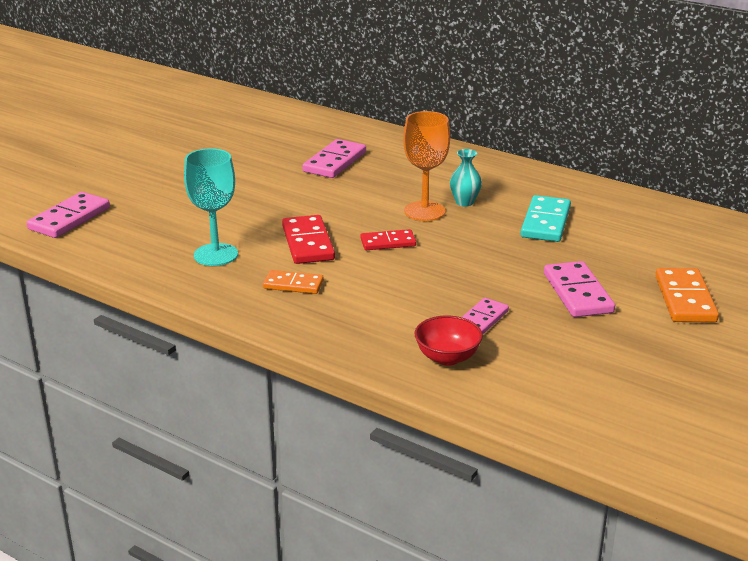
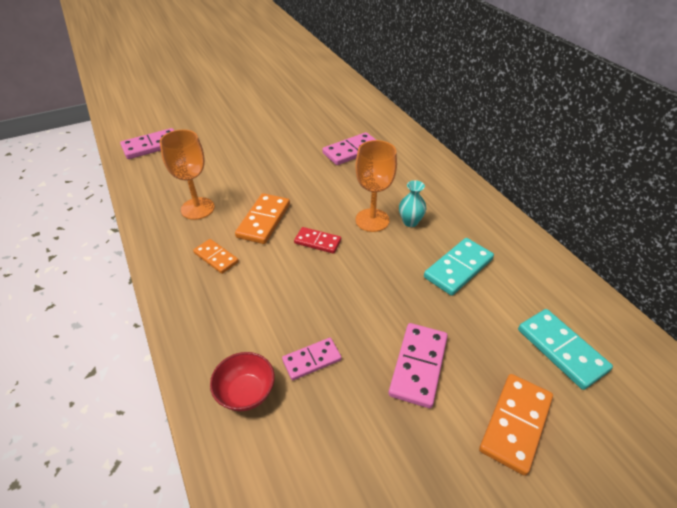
camera: 30 degrees right, 15 degrees up
turquoise goblet [184,148,238,266] -> orange goblet [160,129,215,220]
red domino [282,215,335,264] -> orange domino [235,193,290,244]
none -> turquoise domino [518,309,613,390]

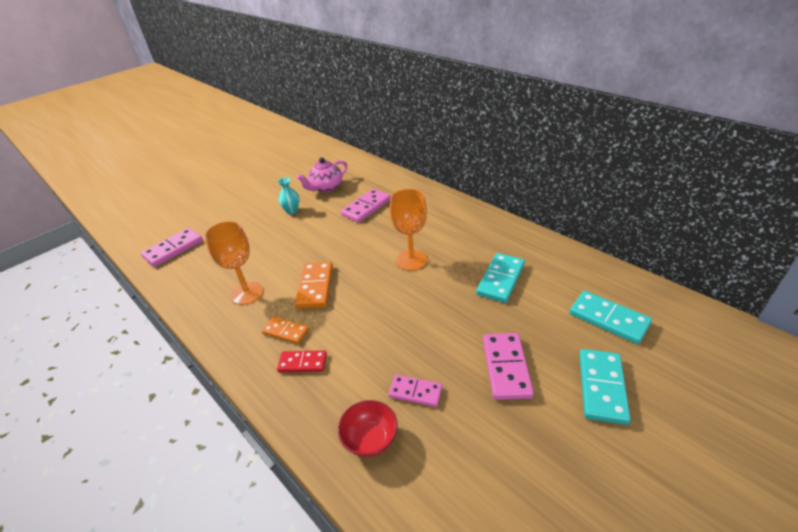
camera: 15 degrees left, 5 degrees down
pink domino [282,338,342,380] -> pink domino turned 60 degrees clockwise [388,375,442,407]
red domino [294,227,341,254] -> red domino moved to [277,350,327,372]
turquoise vase [399,180,426,227] -> turquoise vase moved to [277,177,299,214]
orange domino [479,374,553,476] -> turquoise domino [579,349,631,425]
none -> pink teapot [297,157,347,193]

